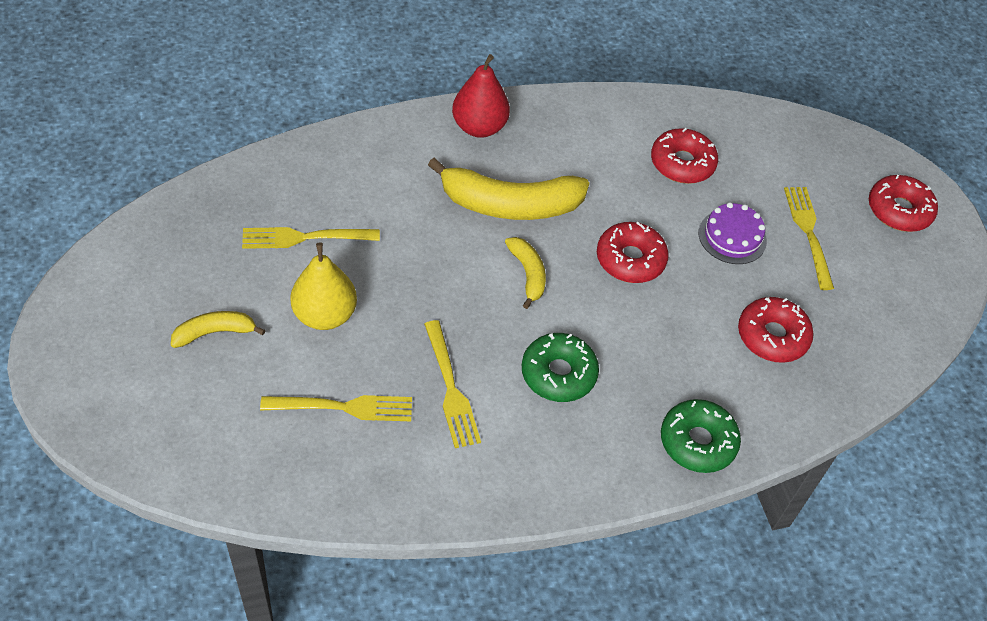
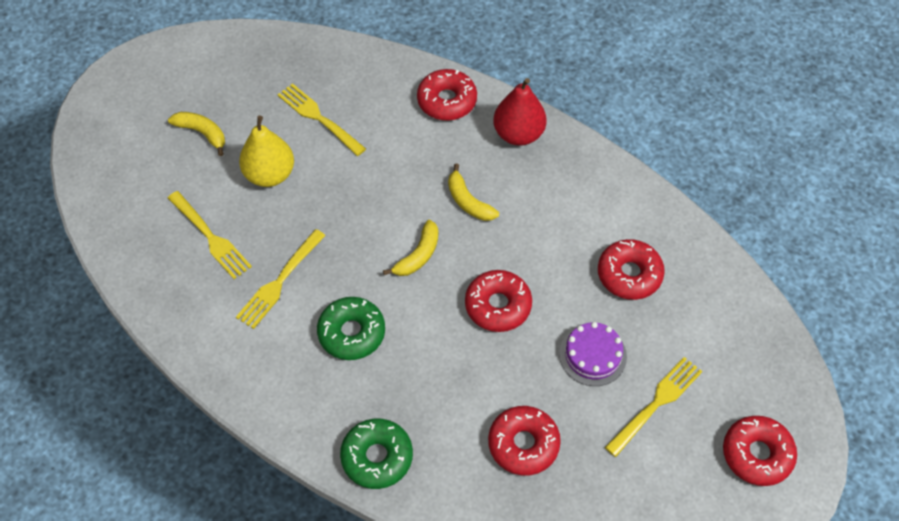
camera: 55 degrees right, 5 degrees up
yellow banana [428,158,589,220] -> yellow banana [448,163,499,221], size x0.51
none -> red donut [417,69,477,121]

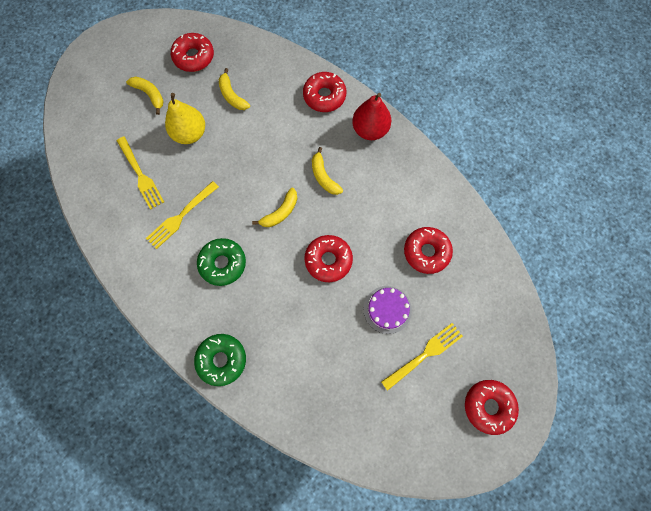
camera: 10 degrees right, 15 degrees up
yellow fork [277,83,366,156] -> yellow banana [219,68,250,110]
red donut [488,406,561,476] -> red donut moved to [171,33,214,72]

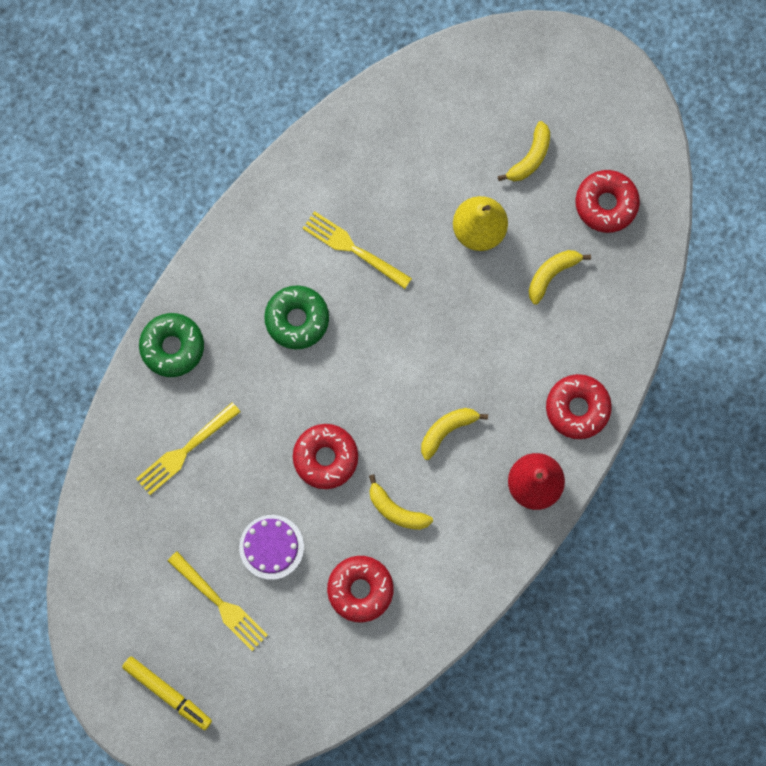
camera: 80 degrees right, 5 degrees up
yellow fork [117,136,164,210] -> yellow fork moved to [136,402,241,495]
yellow banana [252,188,297,227] -> yellow banana moved to [369,474,433,530]
red donut [465,380,519,435] -> yellow marker [122,656,212,730]

